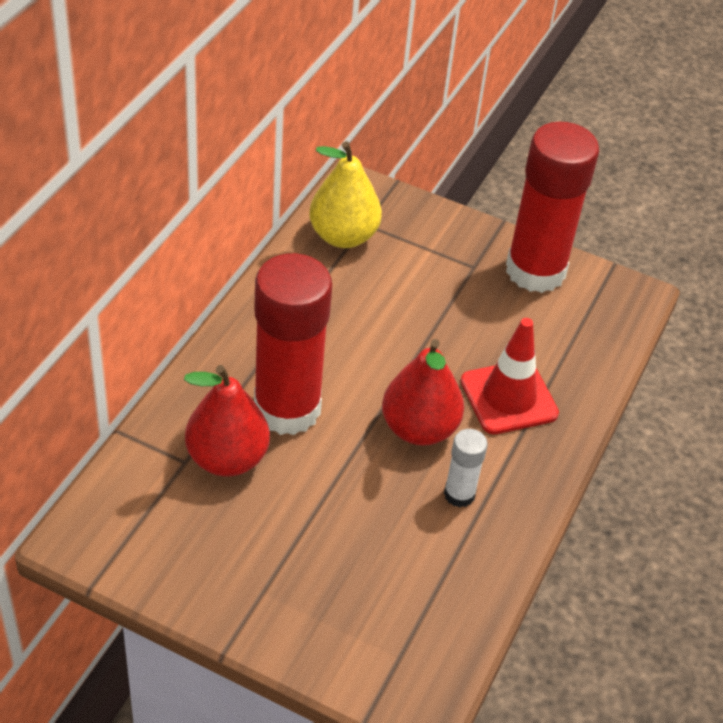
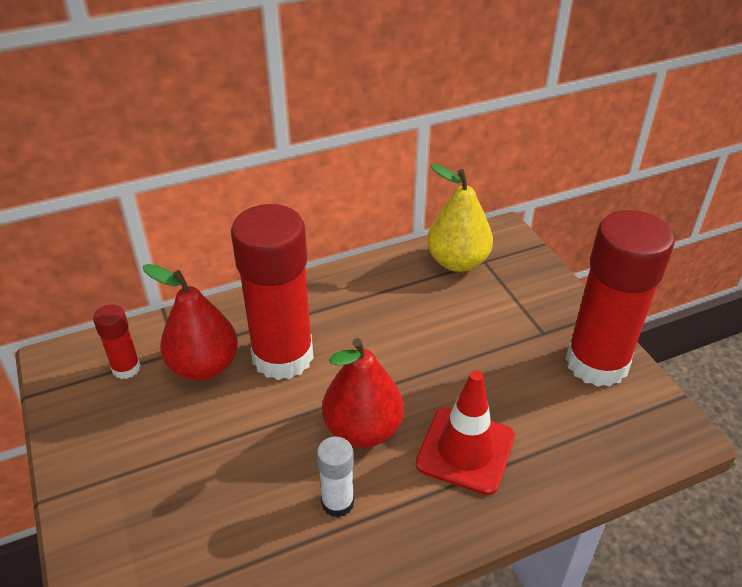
camera: 45 degrees right, 5 degrees down
none -> red glue stick [93,304,141,379]

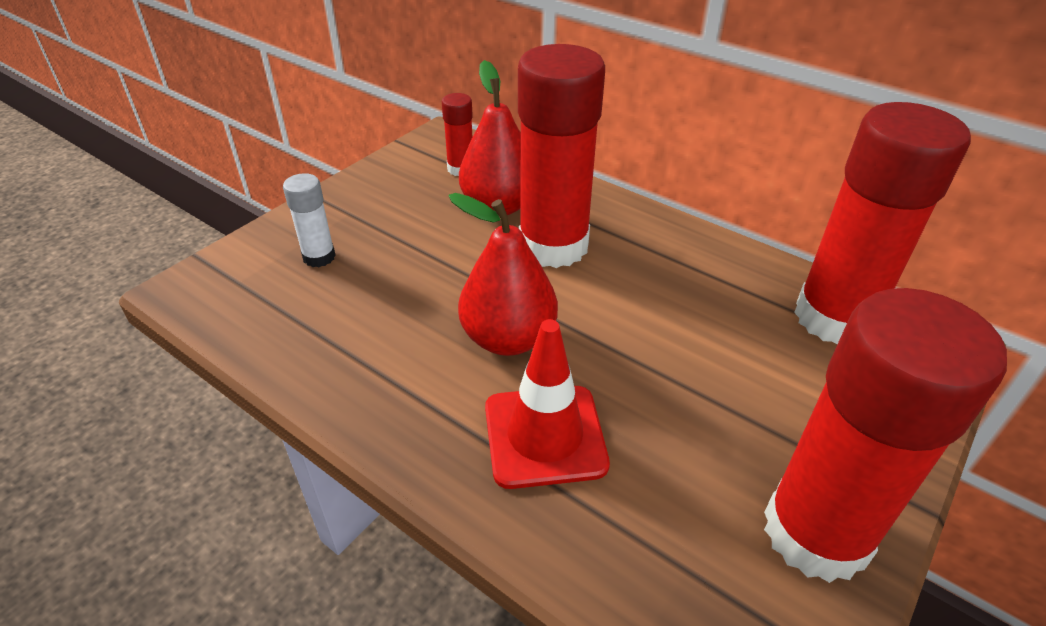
camera: 60 degrees right, 0 degrees up
white glue stick [317,437,354,518] -> white glue stick moved to [283,173,336,267]
yellow pear [427,164,493,272] -> red glue stick [794,102,971,344]

